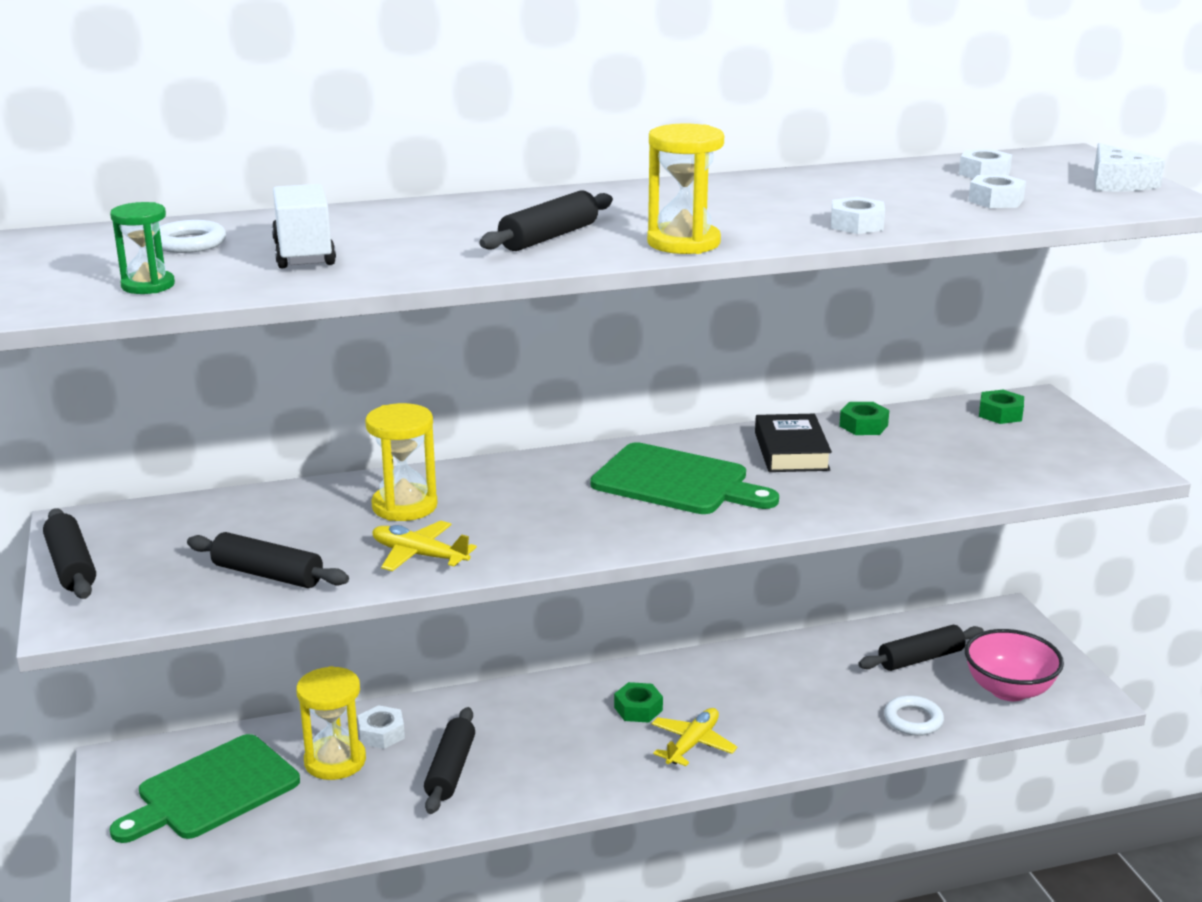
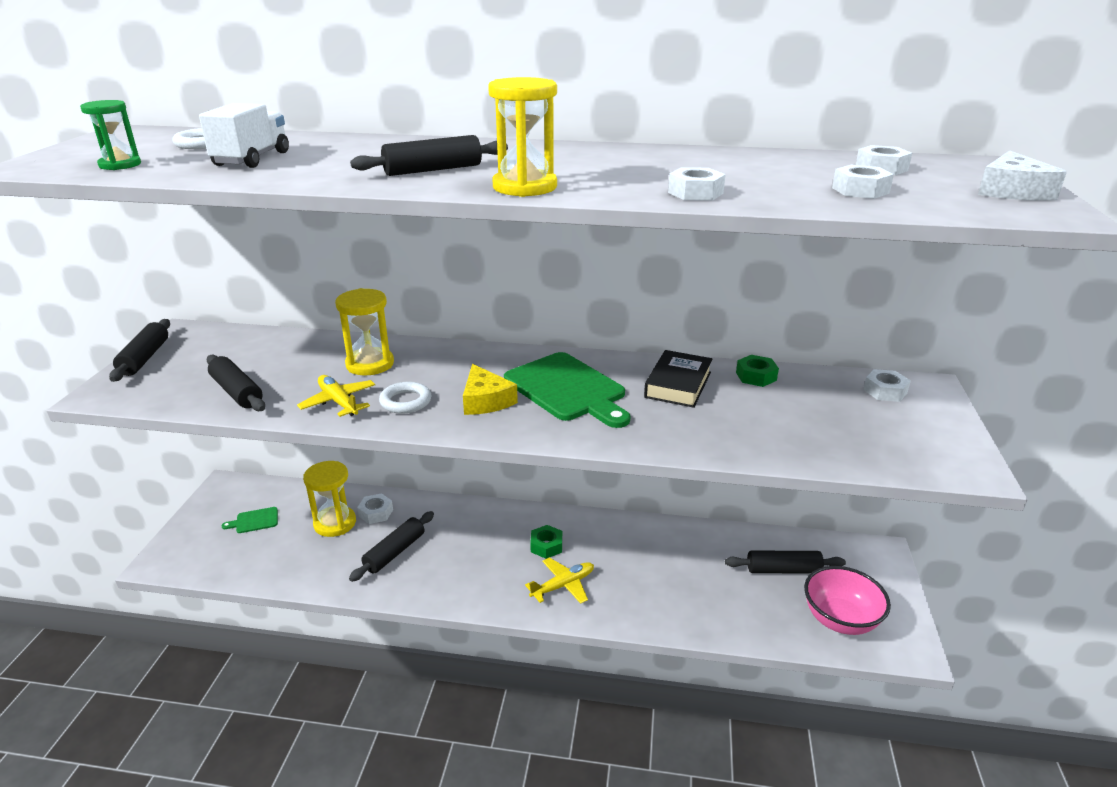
camera: 25 degrees right, 5 degrees up
green cutting board [110,734,300,843] -> green cutting board [222,507,278,533], size x0.44
white ring [884,695,944,736] -> white ring moved to [379,382,431,414]
green nut [979,390,1024,424] -> white nut [863,369,911,402]
none -> yellow cheese [463,364,518,415]

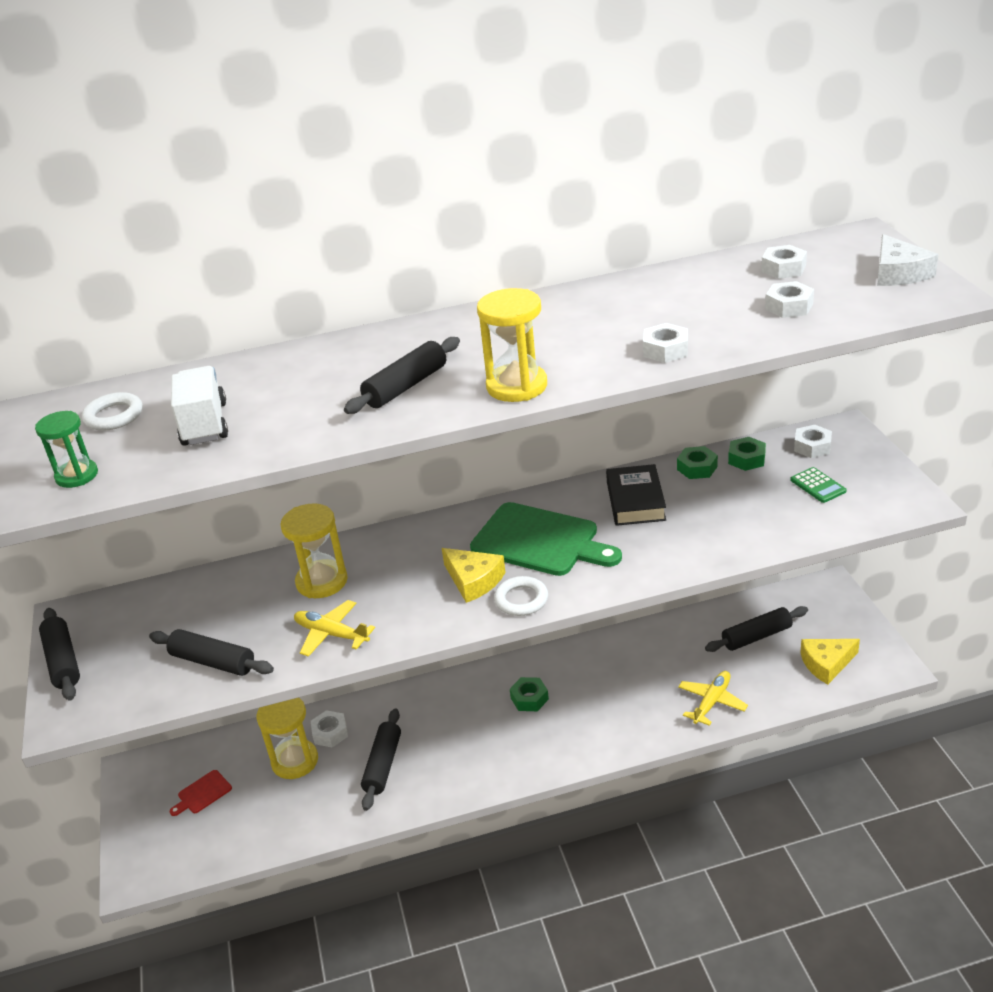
camera: 20 degrees left, 5 degrees up
green cutting board [222,507,278,533] -> red cutting board [170,770,232,816]
white ring [379,382,431,414] -> white ring moved to [494,576,548,616]
yellow plane [525,557,594,604] -> yellow plane moved to [678,671,748,726]
pink bowl [804,566,891,635] -> yellow cheese [800,639,860,684]
none -> green nut [728,437,766,471]
none -> green calculator [790,467,847,503]

